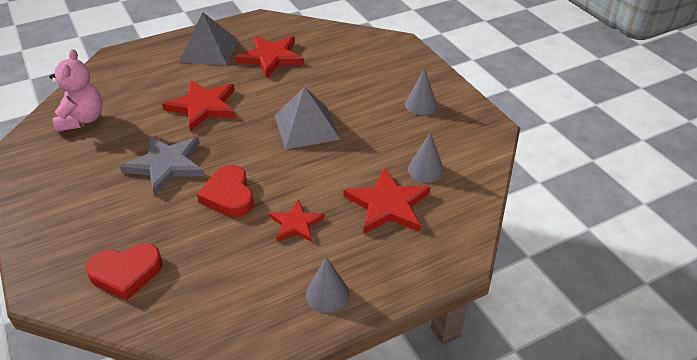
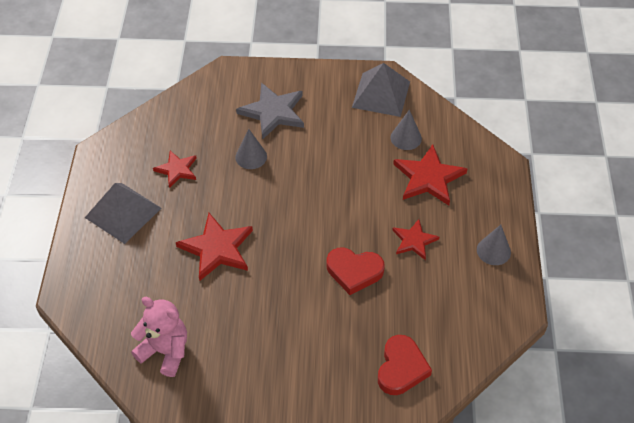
camera: 60 degrees left, 10 degrees up
grey star [120,135,204,196] -> grey star moved to [236,83,304,139]
red star [235,35,304,78] -> red star [153,151,197,188], size x0.61
grey pyramid [274,87,341,150] -> grey pyramid moved to [352,63,410,117]
grey cone [405,68,437,115] -> grey cone moved to [235,129,267,169]

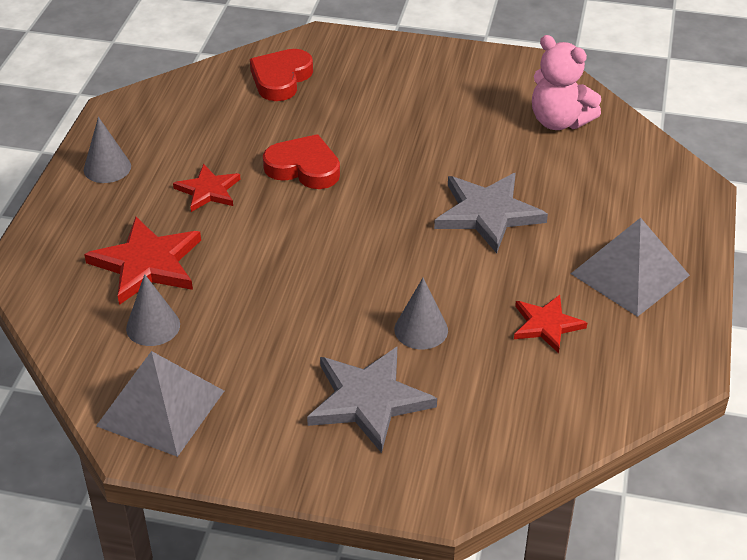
camera: 170 degrees left, 10 degrees down
red star [176,213,253,281] -> grey star [434,173,548,253]

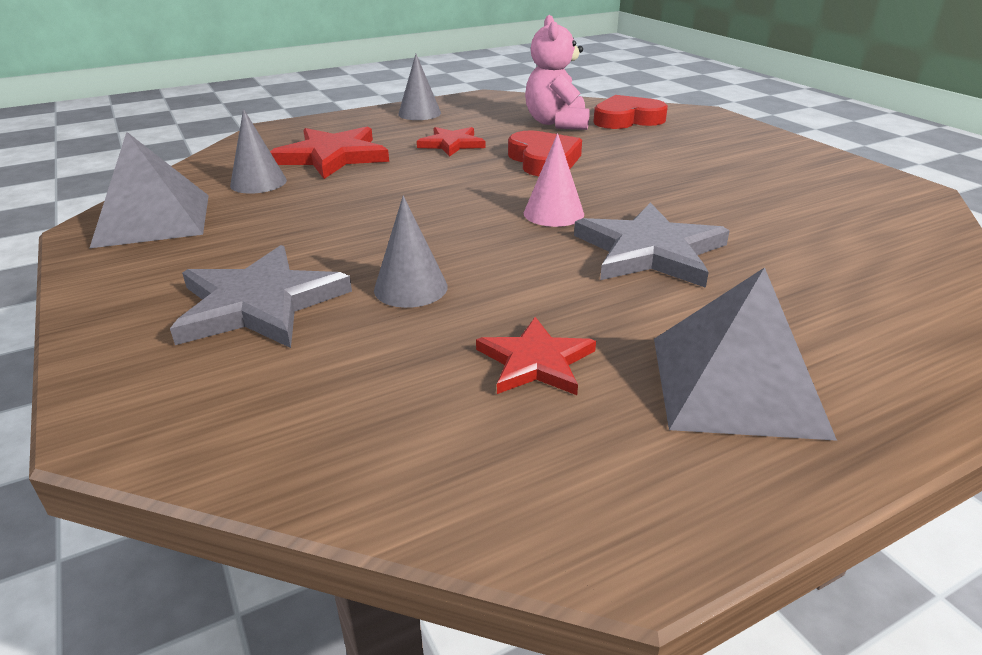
camera: 50 degrees right, 10 degrees down
pink teddy bear [532,35,601,130] -> pink teddy bear moved to [525,15,590,130]
none -> pink cone [524,133,584,227]

